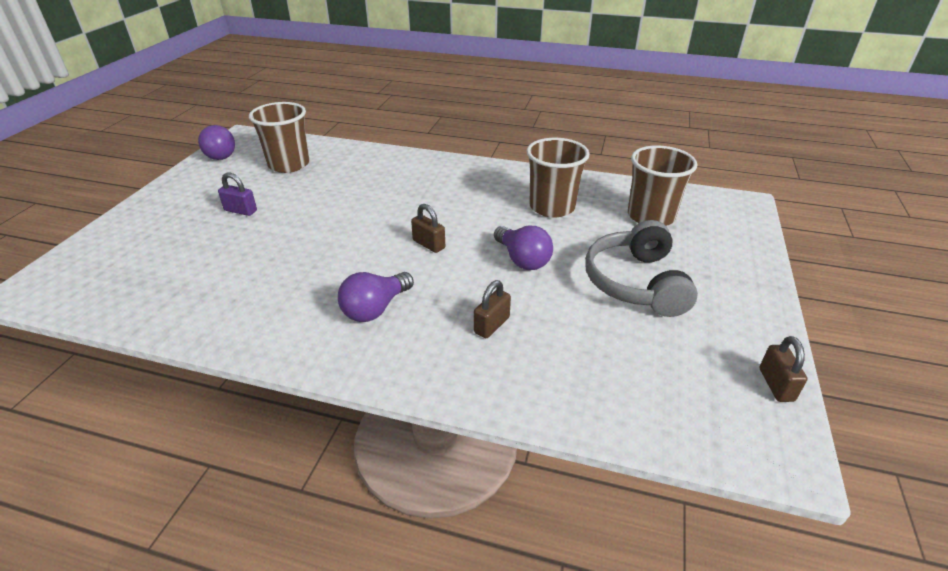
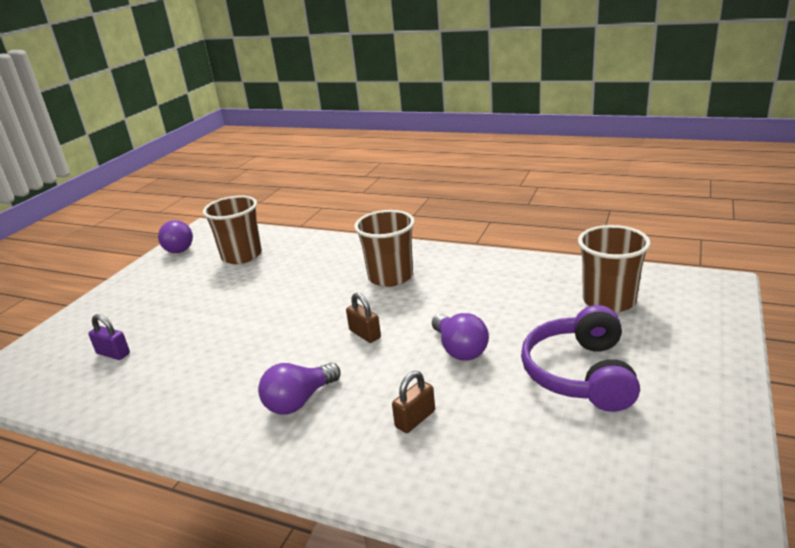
camera: 10 degrees right, 10 degrees down
purple padlock [218,173,257,216] -> purple padlock moved to [88,314,130,360]
brown cup [526,138,589,218] -> brown cup moved to [354,210,415,287]
grey headphones [585,220,698,317] -> purple headphones [521,305,640,412]
brown padlock [759,336,807,402] -> none

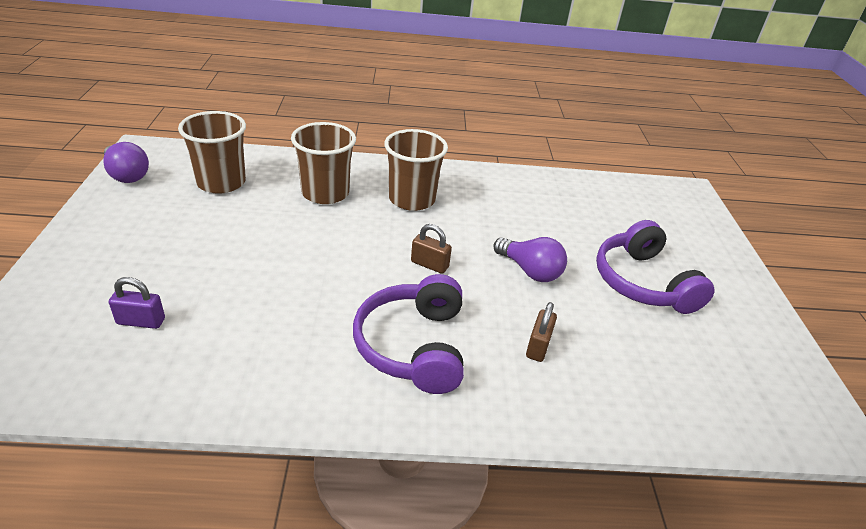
camera: 30 degrees left, 10 degrees up
purple light bulb [258,363,341,415] -> purple headphones [353,274,464,394]
brown cup [578,225,651,313] -> brown cup moved to [291,122,356,204]

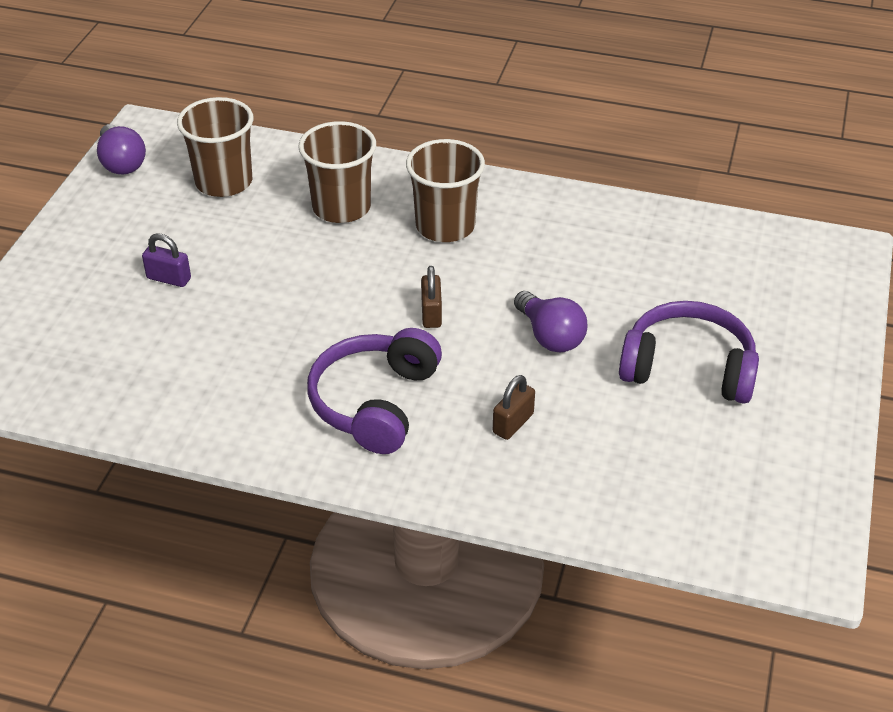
camera: 20 degrees right, 5 degrees up
purple padlock [109,277,165,329] -> purple padlock moved to [142,233,191,287]
brown padlock [411,224,452,274] -> brown padlock turned 45 degrees clockwise [421,266,442,328]
purple headphones [596,220,715,314] -> purple headphones turned 105 degrees clockwise [619,301,759,404]

